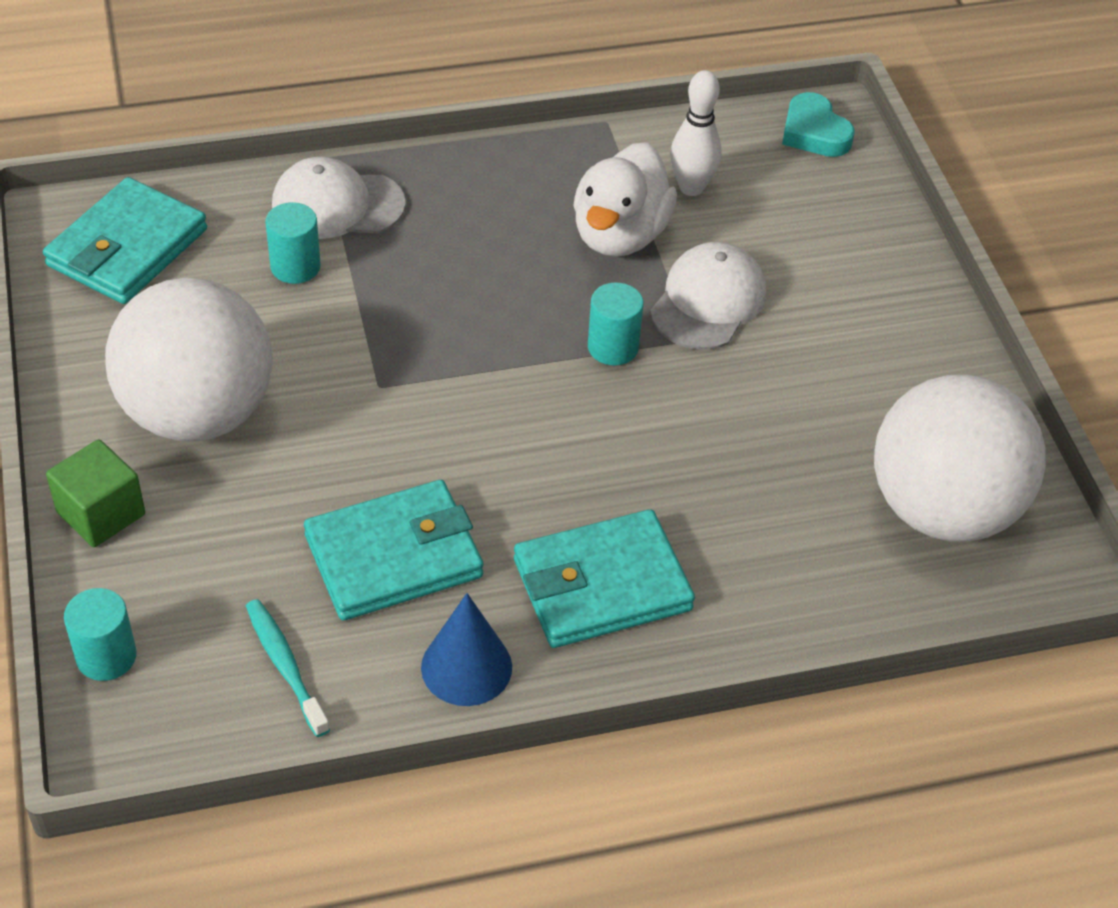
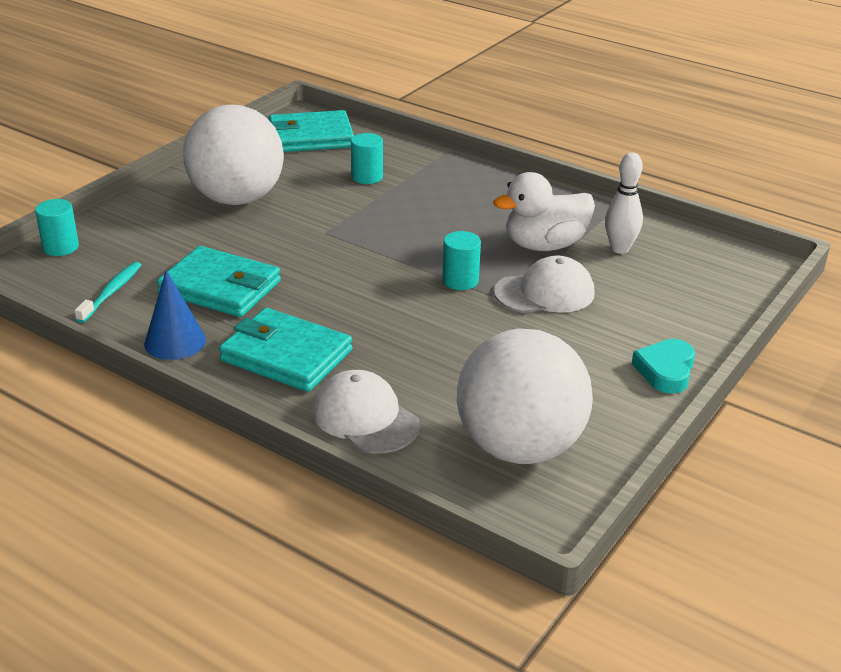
camera: 50 degrees right, 15 degrees down
green cube [46,439,145,547] -> none
white cap [272,157,406,239] -> white cap moved to [313,370,420,454]
turquoise heart [782,92,854,157] -> turquoise heart moved to [632,339,695,394]

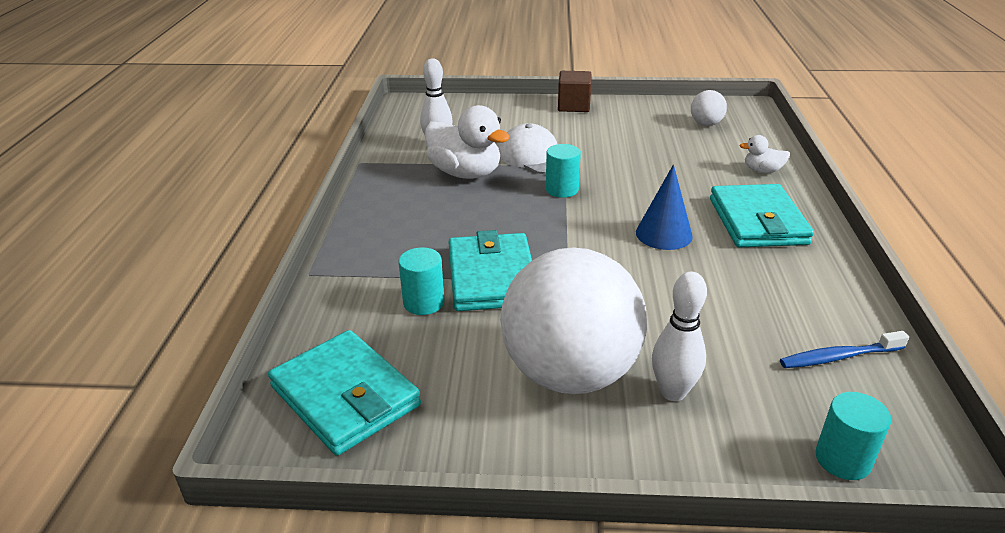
camera: 120 degrees left, 0 degrees up
turquoise toothbrush [74,262,141,323] -> blue toothbrush [780,331,909,368]
blue cone [144,270,206,360] -> blue cone moved to [636,164,693,250]
turquoise wallet [157,246,281,317] -> turquoise wallet moved to [449,230,532,311]
white cap [313,370,420,454] -> white duck [739,135,790,173]
white ball [457,329,593,464] -> white ball [691,90,727,126], size x0.41
turquoise heart [632,339,695,394] -> brown cube [558,71,591,112]
none -> white bowling pin [652,272,707,401]

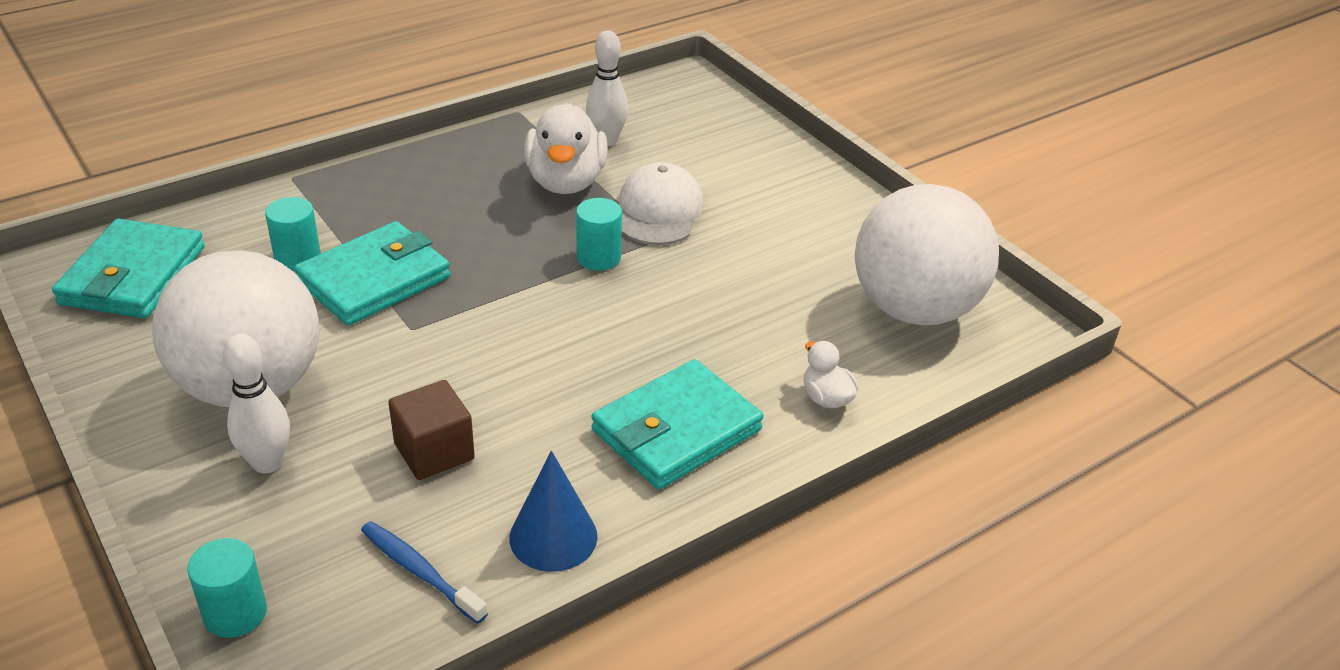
camera: 50 degrees right, 5 degrees up
brown cube [558,71,591,112] -> brown cube moved to [388,380,475,480]
blue cone [636,164,693,250] -> blue cone moved to [510,451,597,572]
white ball [691,90,727,126] -> white ball [855,184,999,326], size x2.43

